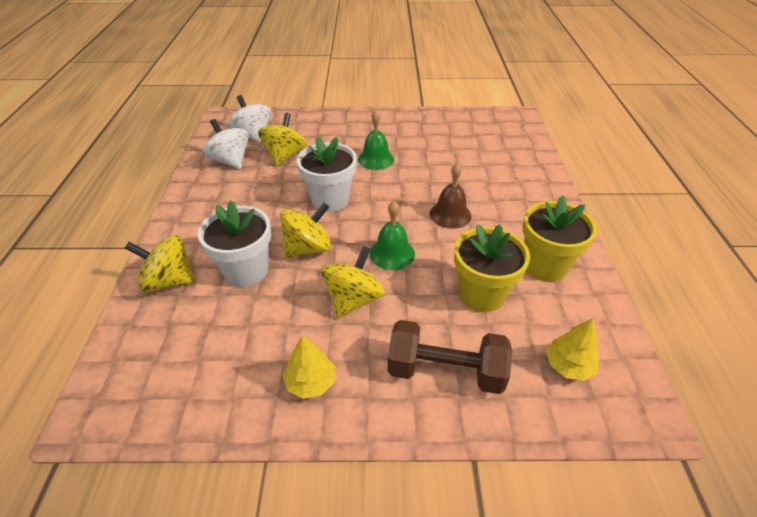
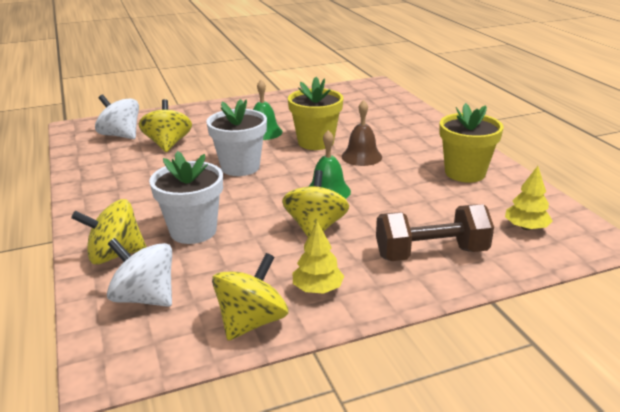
camera: 20 degrees left, 15 degrees down
white spinning top [203,119,249,169] -> white spinning top moved to [107,238,172,307]
yellow spinning top [280,203,331,258] -> yellow spinning top moved to [212,253,289,340]
yellow flower pot [454,224,530,312] -> yellow flower pot moved to [288,77,343,150]

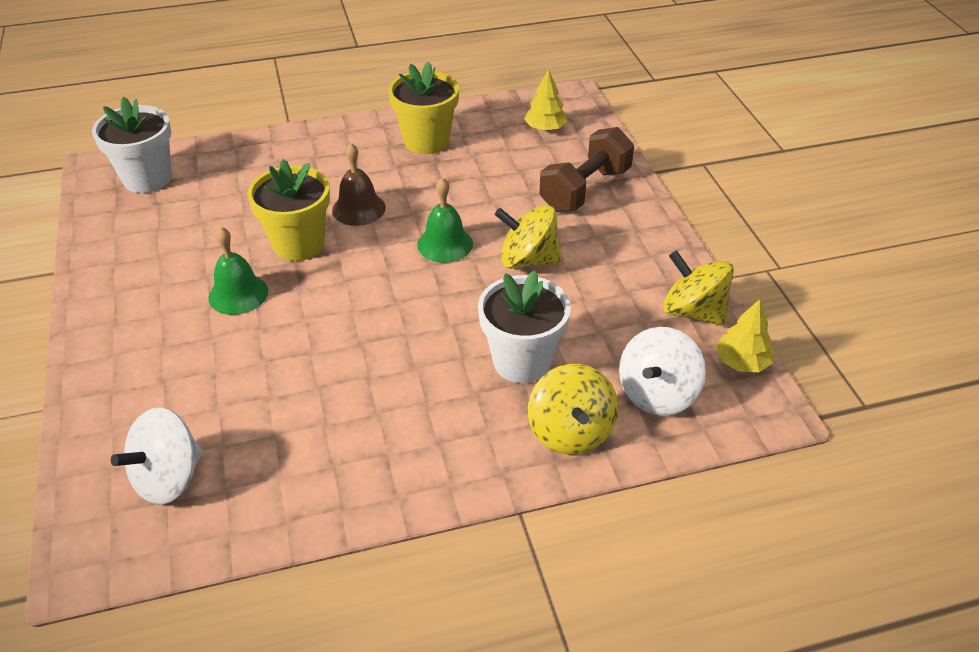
camera: 85 degrees left, 15 degrees up
yellow spinning top [139,99,192,152] -> none
white flower pot [206,99,267,176] -> white flower pot moved to [92,97,172,193]
yellow tree [293,221,344,294] -> yellow tree moved to [716,299,773,372]
brown dumbbell [376,204,494,261] -> brown dumbbell turned 45 degrees clockwise [539,127,634,212]

